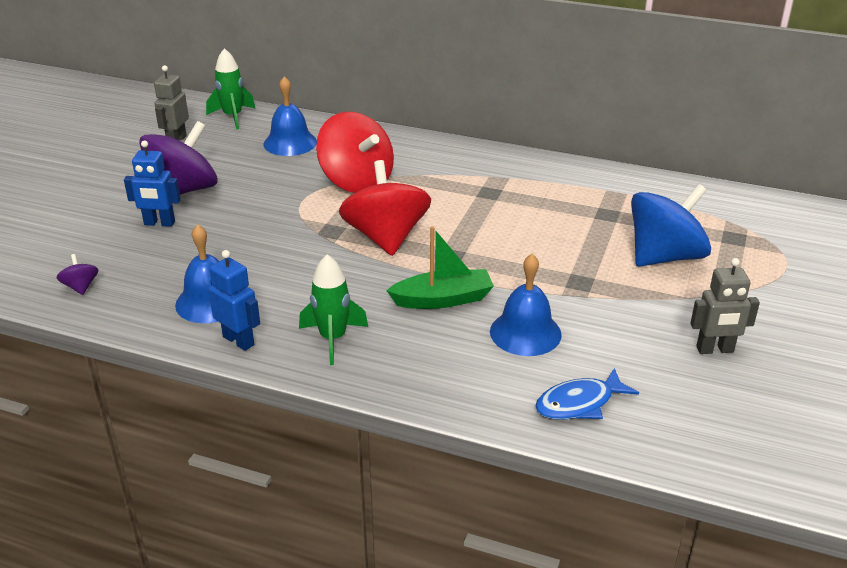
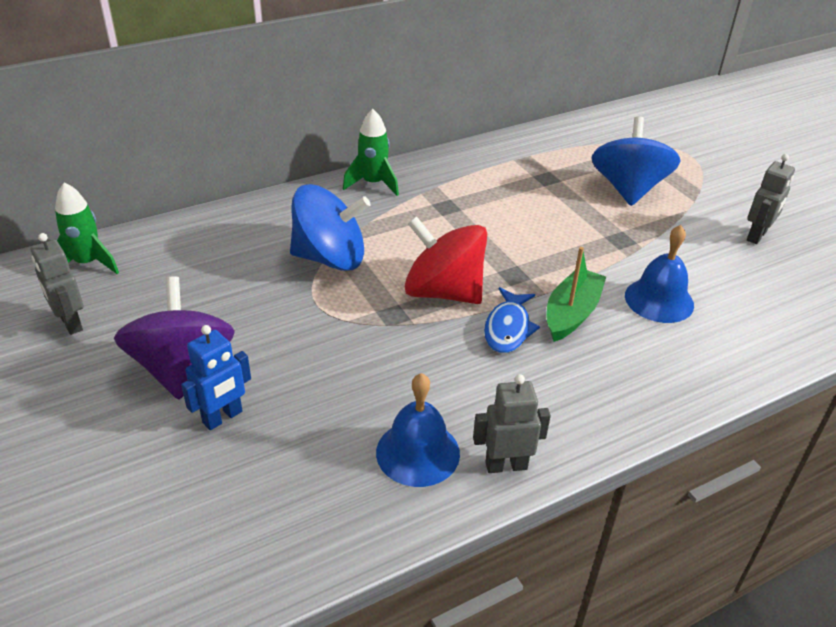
camera: 50 degrees left, 5 degrees up
purple spinning top [57,254,99,295] -> none
blue robot [208,250,260,351] -> grey robot [473,374,551,473]
blue bell [264,76,317,156] -> none
green rocket [299,254,368,365] -> green rocket moved to [343,109,399,196]
red spinning top [316,112,394,193] -> blue spinning top [290,184,371,271]
blue fish [535,368,639,420] -> blue fish moved to [484,287,540,353]

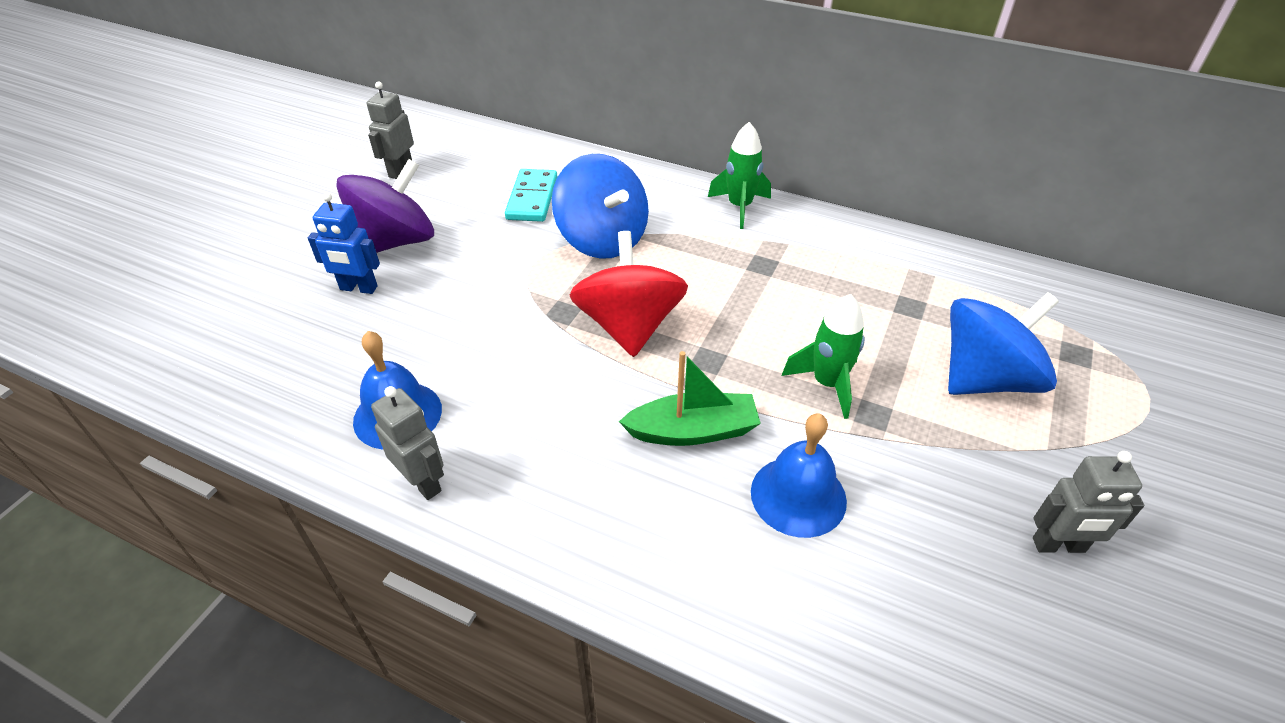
camera: 55 degrees right, 5 degrees up
green rocket [55,182,119,274] -> green rocket moved to [782,294,865,419]
blue fish [484,287,540,353] -> none
none -> turquoise domino [505,169,557,222]

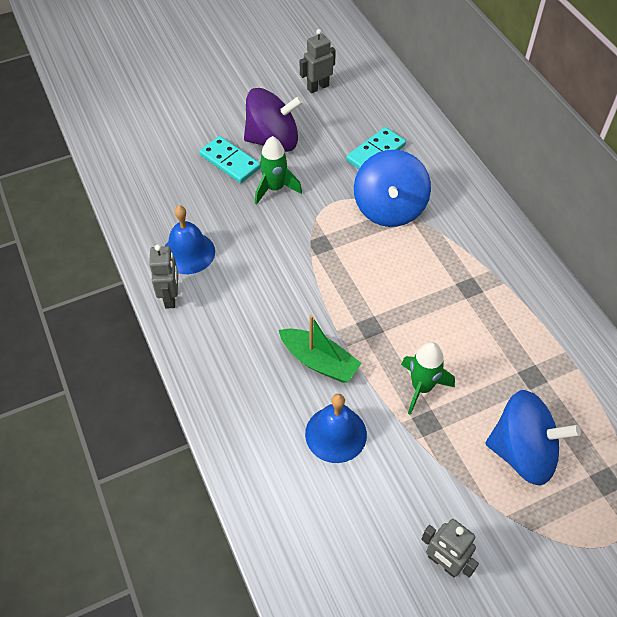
camera: 40 degrees right, 10 degrees up
blue robot [308,193,380,294] -> turquoise domino [199,136,261,183]
red spinning top [569,231,688,357] -> none
green rocket [708,122,771,229] -> green rocket moved to [255,136,302,205]

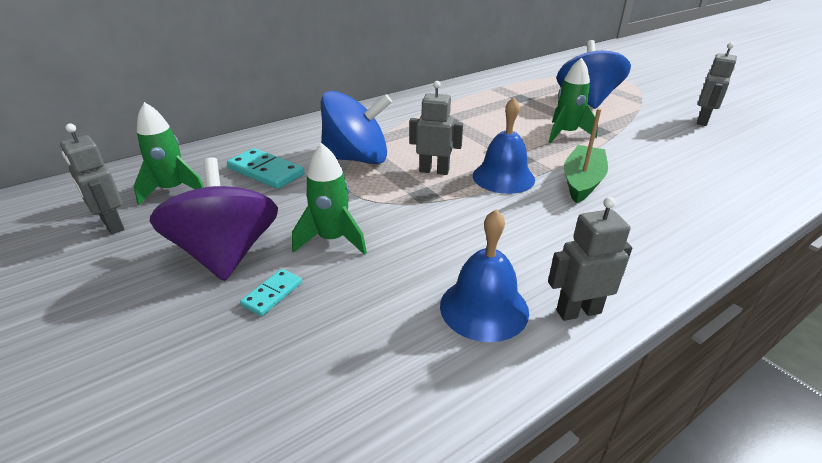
camera: 100 degrees left, 20 degrees down
turquoise domino [199,136,261,183] -> turquoise domino [240,269,302,316], size x0.56
blue bell [305,394,367,463] -> blue bell moved to [473,97,535,194]
none -> green rocket [134,102,204,205]
none -> grey robot [409,81,463,175]

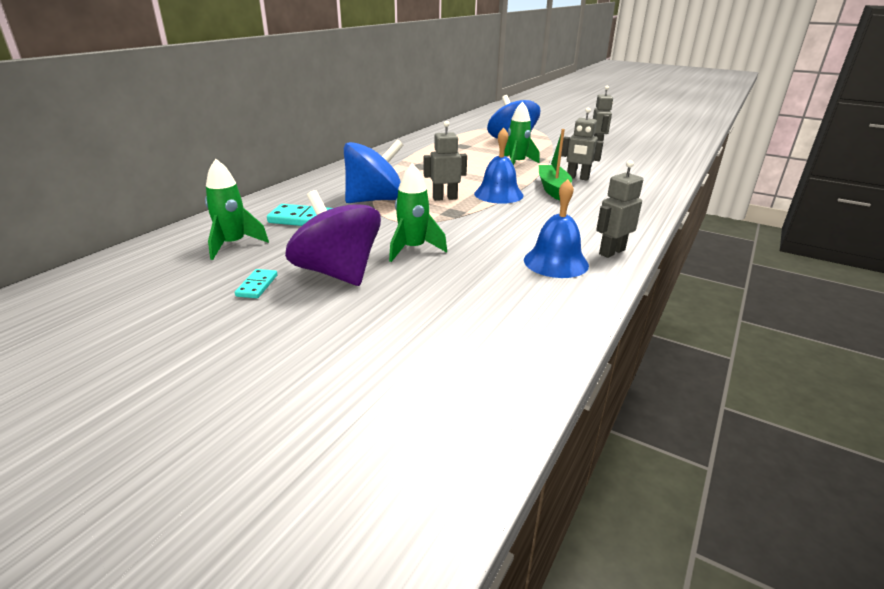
camera: 25 degrees left, 5 degrees down
grey robot [60,124,124,234] -> grey robot moved to [561,108,603,181]
turquoise domino [240,269,302,316] -> turquoise domino moved to [235,269,277,298]

